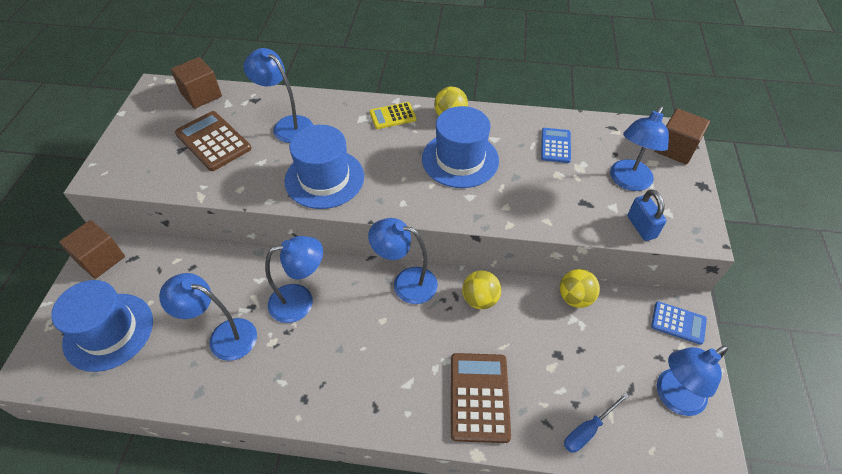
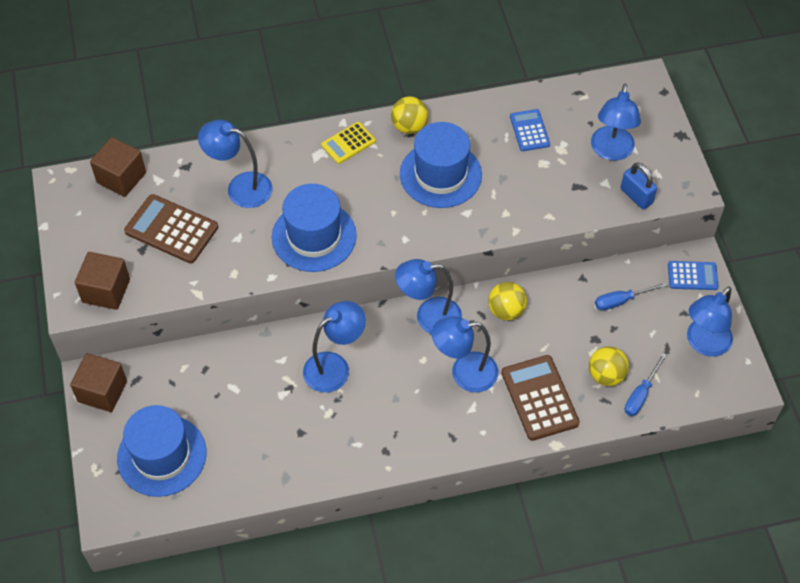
camera: 20 degrees left, 5 degrees up
blue lamp [159,273,257,361] -> blue lamp moved to [432,316,498,392]
yellow ball [560,269,600,308] -> yellow ball moved to [589,346,629,386]
brown cube [655,109,710,164] -> brown cube moved to [75,252,130,310]
none -> blue screwdriver [595,282,668,311]

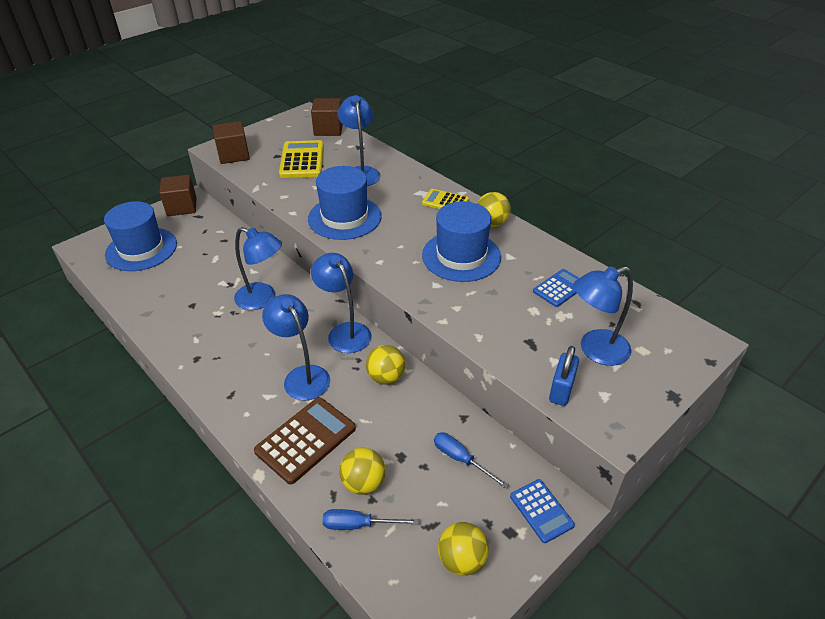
camera: 60 degrees right, 15 degrees down
brown calculator [124,194,218,264] -> yellow calculator [279,140,324,178]
blue lamp [687,286,733,357] -> yellow ball [438,522,489,576]

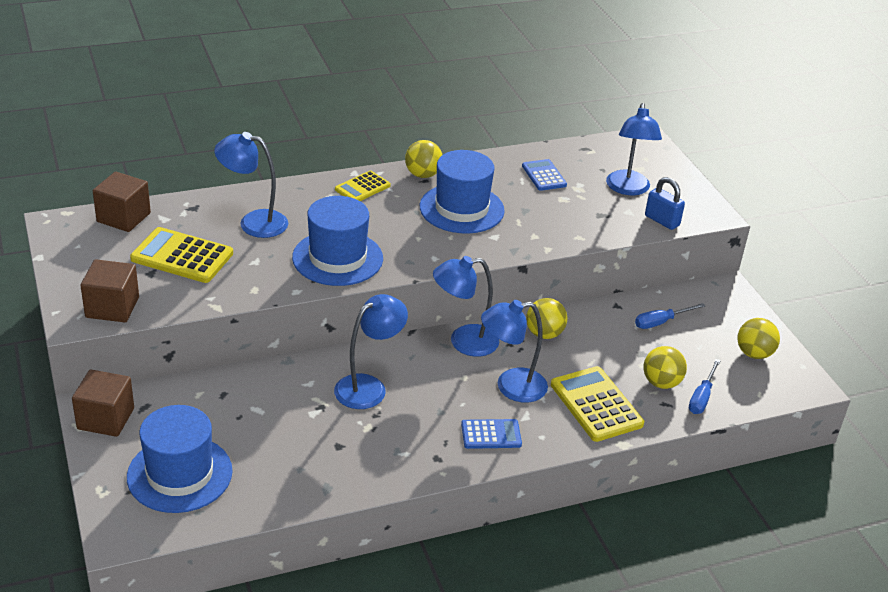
camera: 70 degrees left, 5 degrees down
brown calculator [254,397,356,484] -> yellow calculator [551,366,644,442]
blue calculator [510,479,575,543] -> blue calculator moved to [461,419,522,449]

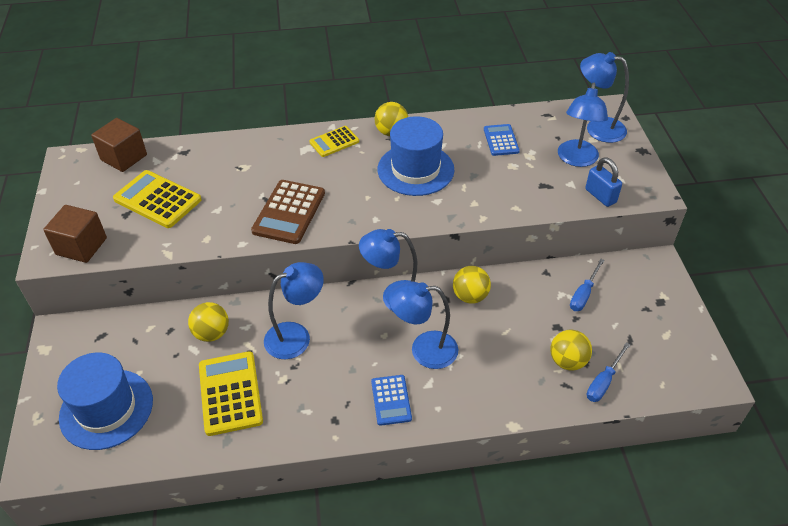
camera: 15 degrees right, 10 degrees up
brown cube [72,370,134,437] -> none
blue lamp [214,132,288,238] -> blue lamp moved to [580,52,629,143]
blue hat [292,196,383,286] -> brown calculator [251,180,325,244]
blue calculator [461,419,522,449] -> blue calculator turned 75 degrees clockwise [371,375,412,426]
yellow calculator [551,366,644,442] -> yellow calculator moved to [199,351,263,436]
blue screwdriver [635,303,705,329] -> blue screwdriver turned 45 degrees counterclockwise [570,259,605,311]
yellow ball [737,318,780,359] -> yellow ball moved to [188,302,229,342]

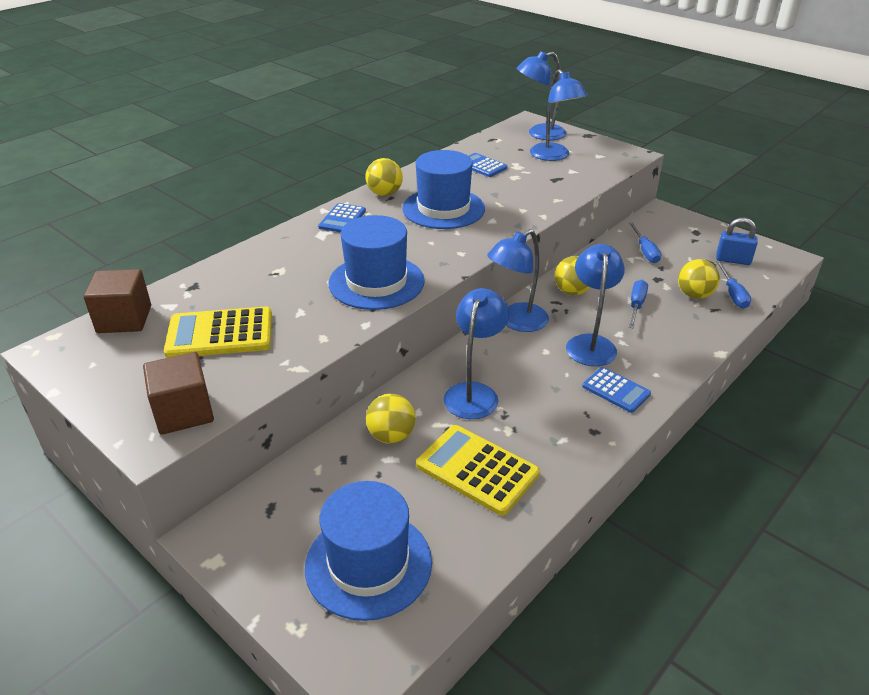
camera: 40 degrees left, 10 degrees down
brown calculator [251,180,325,244] -> blue hat [329,215,425,310]
yellow calculator [309,126,359,157] -> blue calculator [318,203,366,233]
blue lamp [389,282,458,369] -> blue lamp turned 135 degrees clockwise [566,244,625,366]
blue padlock [585,157,622,207] -> blue padlock moved to [716,218,758,265]
none -> blue screwdriver [629,280,648,329]

